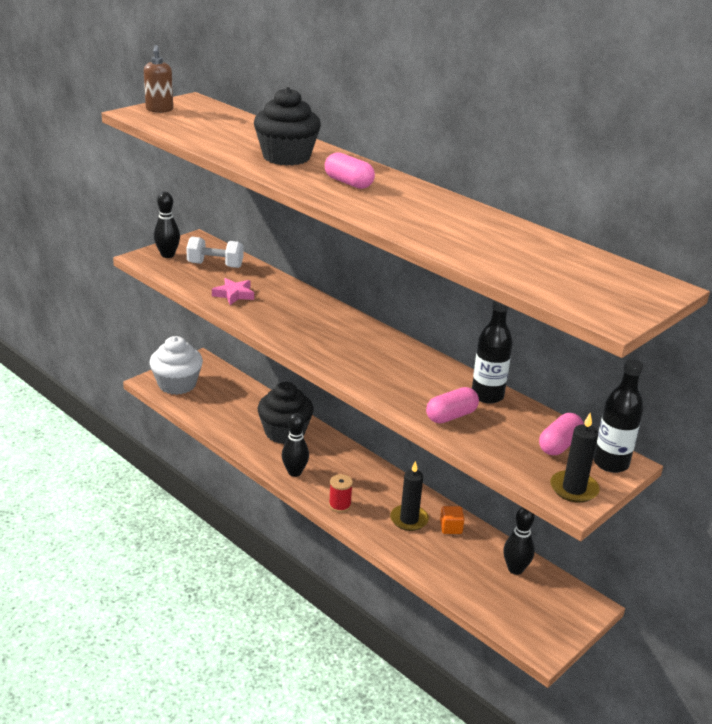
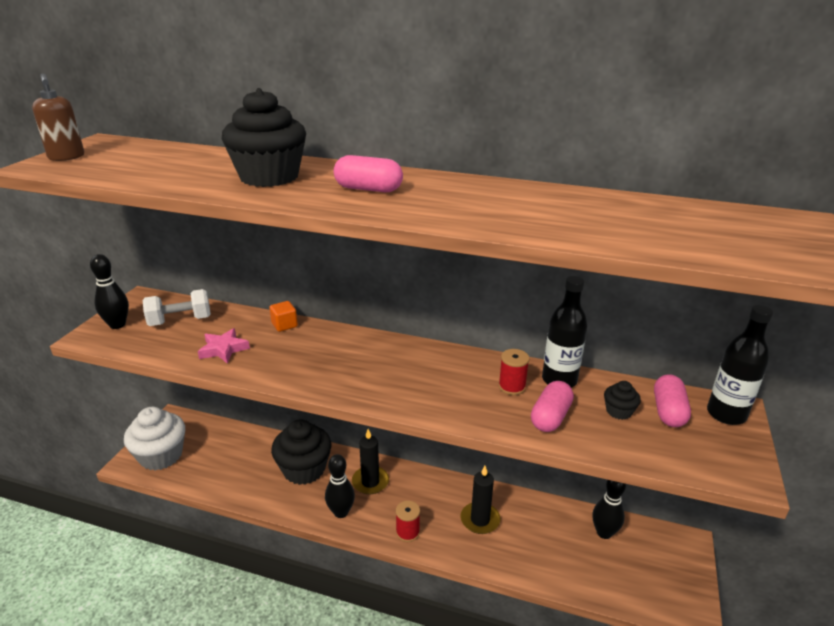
camera: 25 degrees left, 0 degrees up
orange cube [440,506,465,534] -> orange cube moved to [269,301,298,332]
black candle [550,413,600,503] -> black candle moved to [352,429,389,494]
none -> red spool [498,349,529,395]
none -> black cupcake [604,381,641,420]

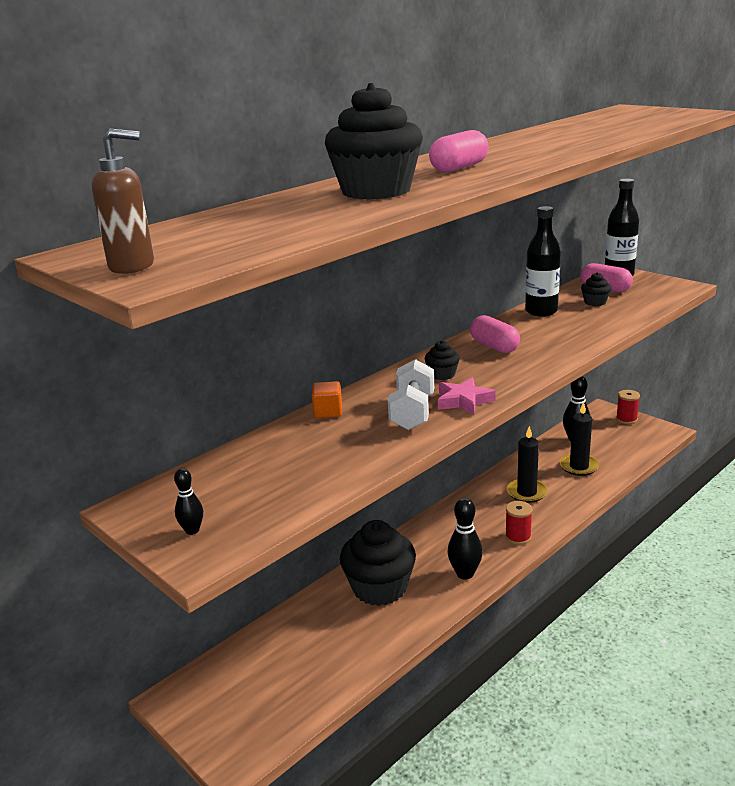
camera: 60 degrees left, 5 degrees down
black bowling pin [90,254,129,329] -> black bowling pin [174,468,203,535], size x0.57
white cupcake [124,407,185,470] -> none
white dumbbell [143,289,211,326] -> white dumbbell moved to [388,359,434,430]
pink star [198,328,250,363] -> pink star moved to [438,378,496,415]
black candle [352,429,389,494] -> black candle moved to [560,402,599,476]
red spool [498,349,529,395] -> red spool moved to [616,390,640,424]
pink capsule [531,381,574,432] -> pink capsule moved to [470,315,520,353]
none -> black cupcake [425,340,460,380]

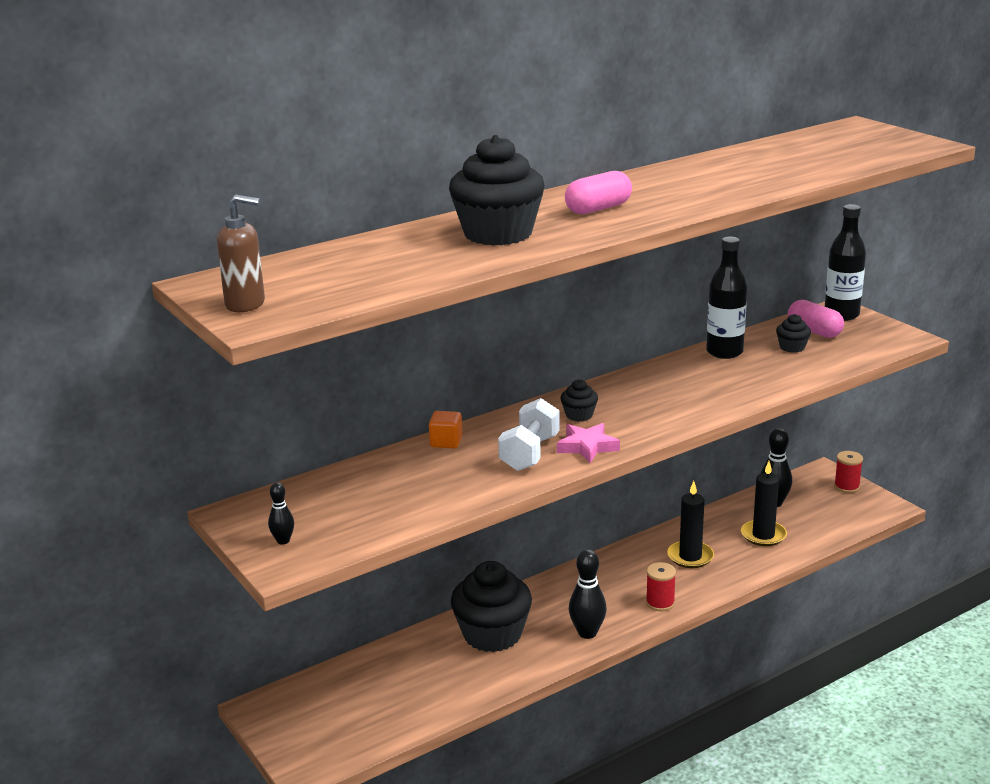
camera: 10 degrees right, 0 degrees up
pink capsule [470,315,520,353] -> none

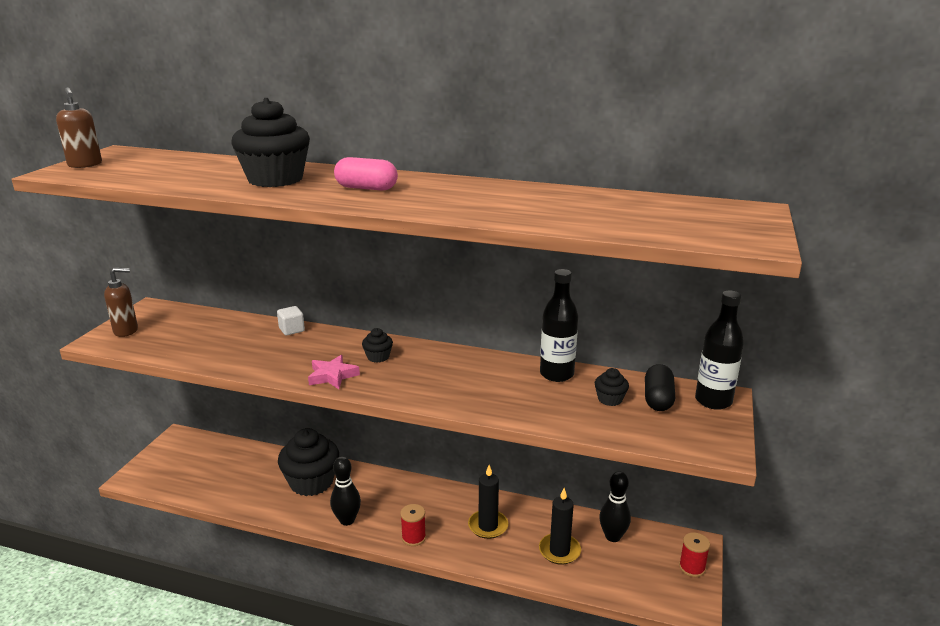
camera: 50 degrees right, 0 degrees up
black bowling pin [268,482,294,545] -> brown soap dispenser [104,268,138,337]
orange cube [429,411,462,448] -> white cube [277,306,305,335]
white dumbbell [498,398,560,471] -> none
pink capsule [788,299,844,338] -> black capsule [645,364,675,411]

